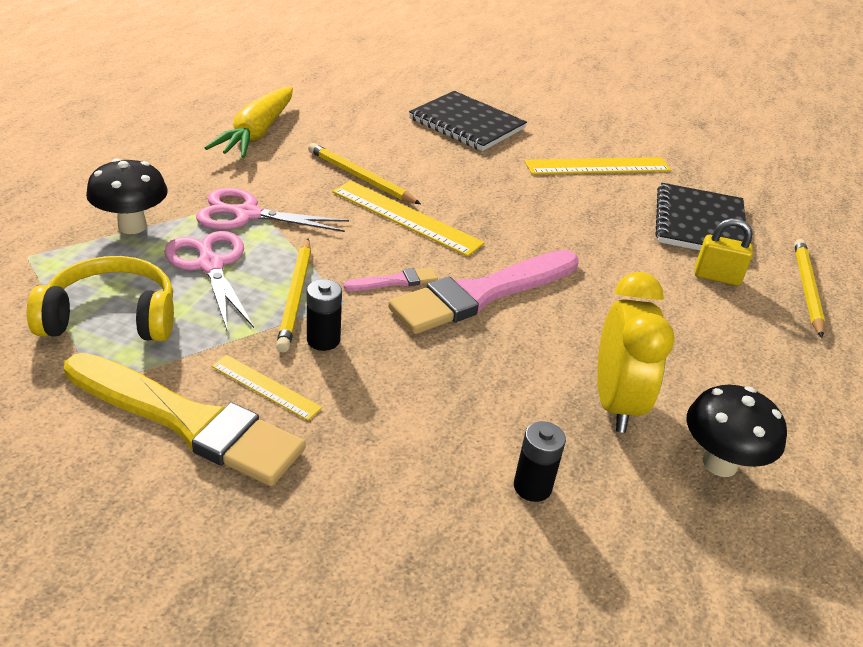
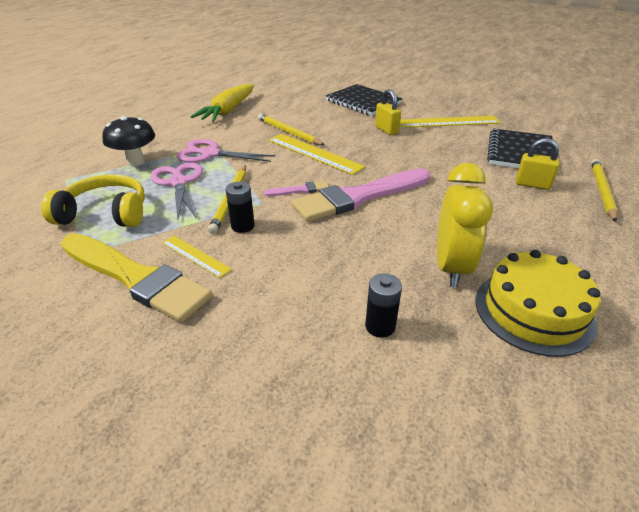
camera: 10 degrees right, 0 degrees up
black mushroom [687,385,787,477] -> yellow cake [475,250,600,357]
none -> yellow padlock [375,89,401,135]

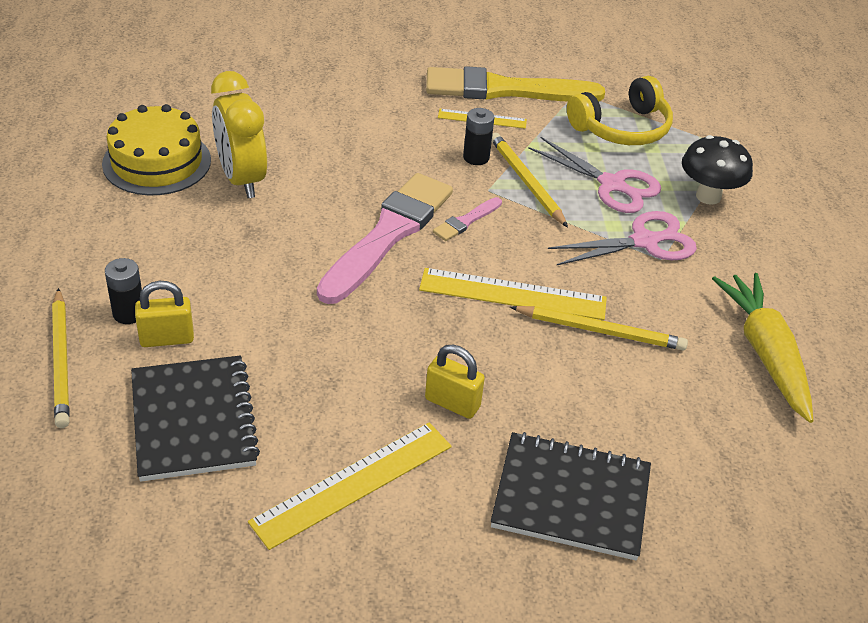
camera: 145 degrees right, 5 degrees up
black battery [365,274,402,338] -> black battery moved to [105,258,142,324]

